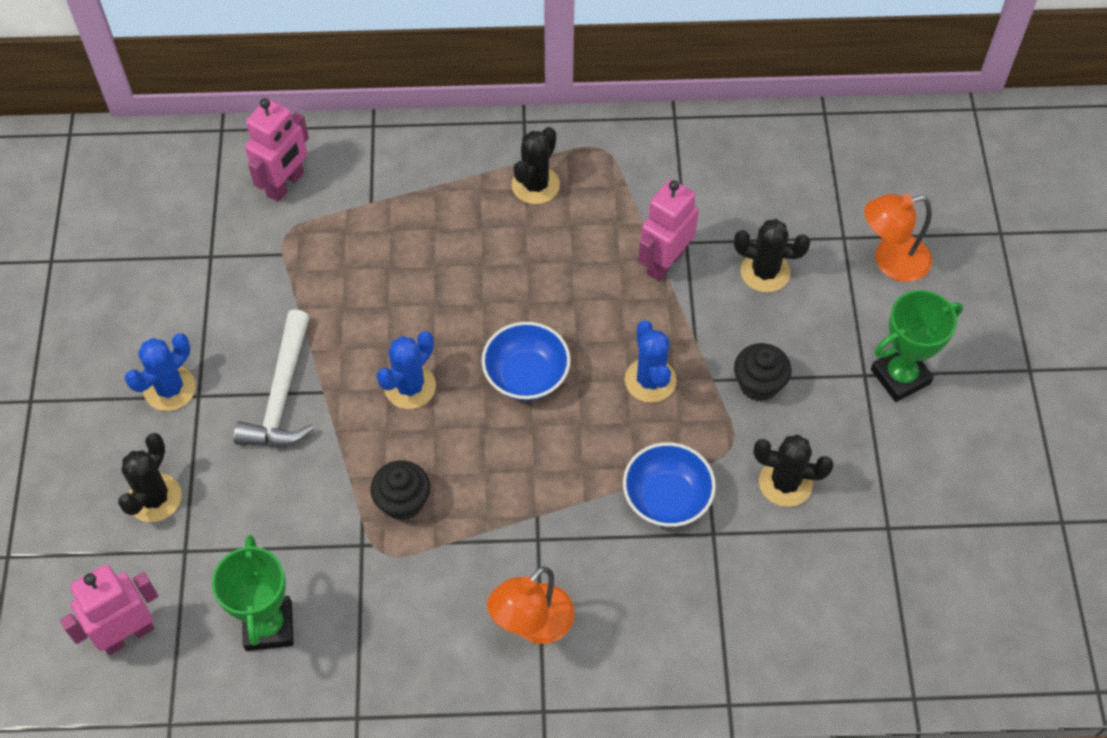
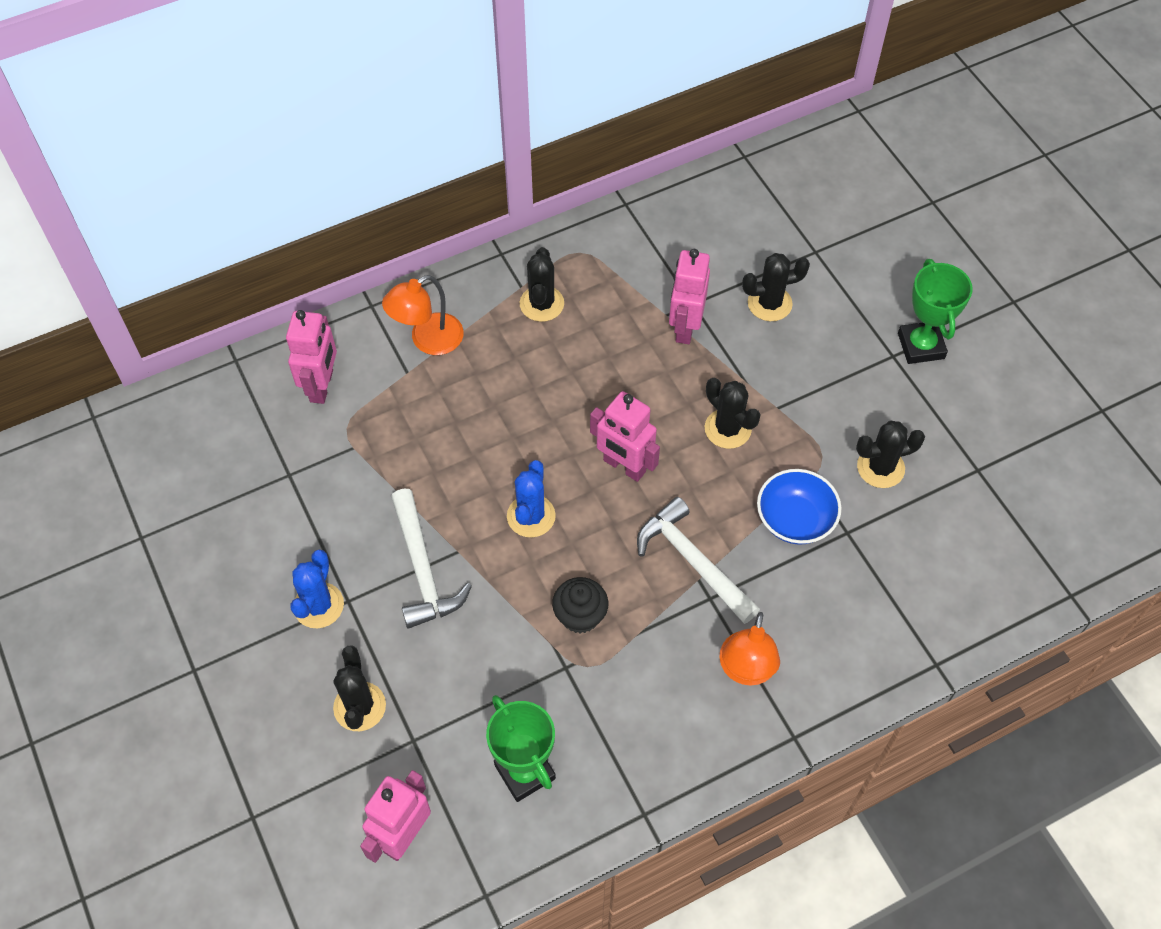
camera: 25 degrees left, 0 degrees up
blue bowl [482,322,571,401] -> pink robot [590,391,660,482]
blue cactus [625,320,676,403] -> black cactus [705,378,761,449]
black cupcake [734,343,791,402] -> none
orange lamp [864,194,932,282] -> orange lamp moved to [382,275,464,355]
green trophy [871,290,963,402] -> green trophy turned 45 degrees counterclockwise [898,259,973,364]
none -> white hammer [637,497,760,624]

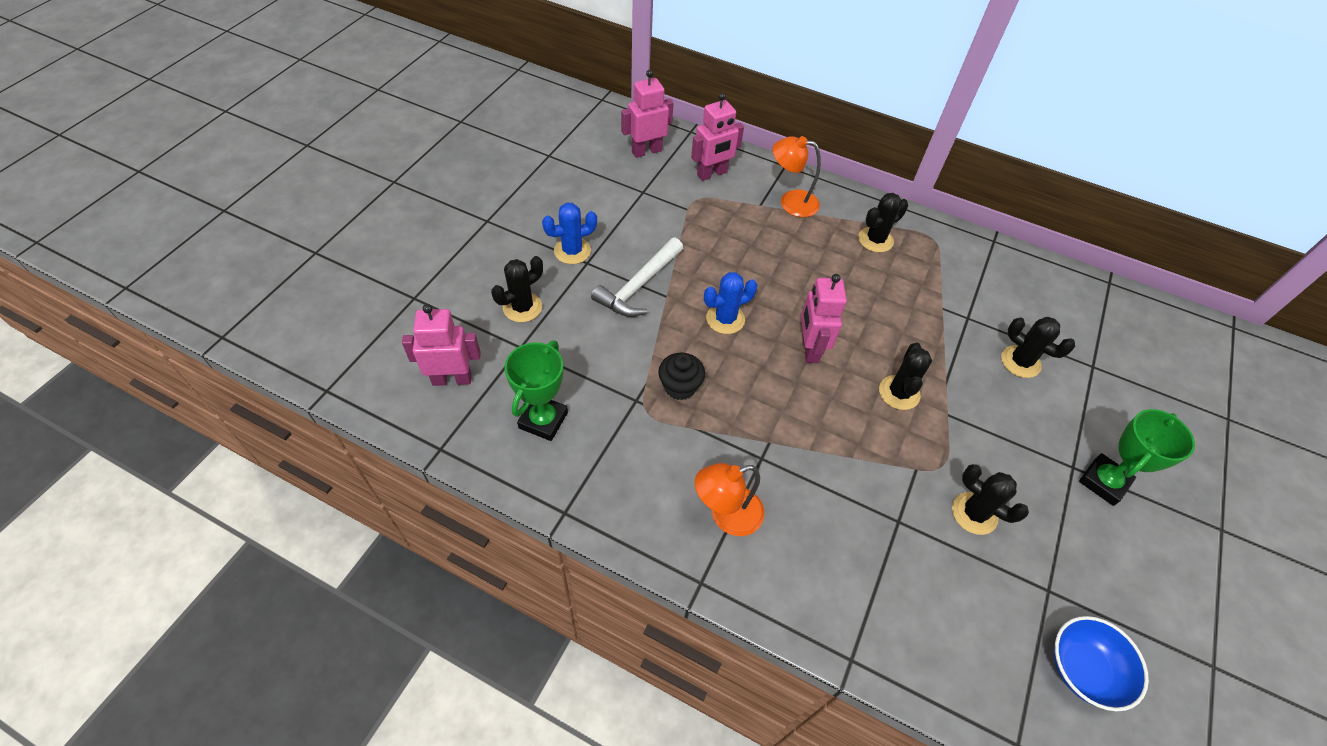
camera: 50 degrees right, 5 degrees down
white hammer [637,497,760,624] -> none
pink robot [669,249,710,344] -> pink robot moved to [621,70,674,158]
blue bowl [757,469,842,545] -> blue bowl moved to [1054,616,1149,711]

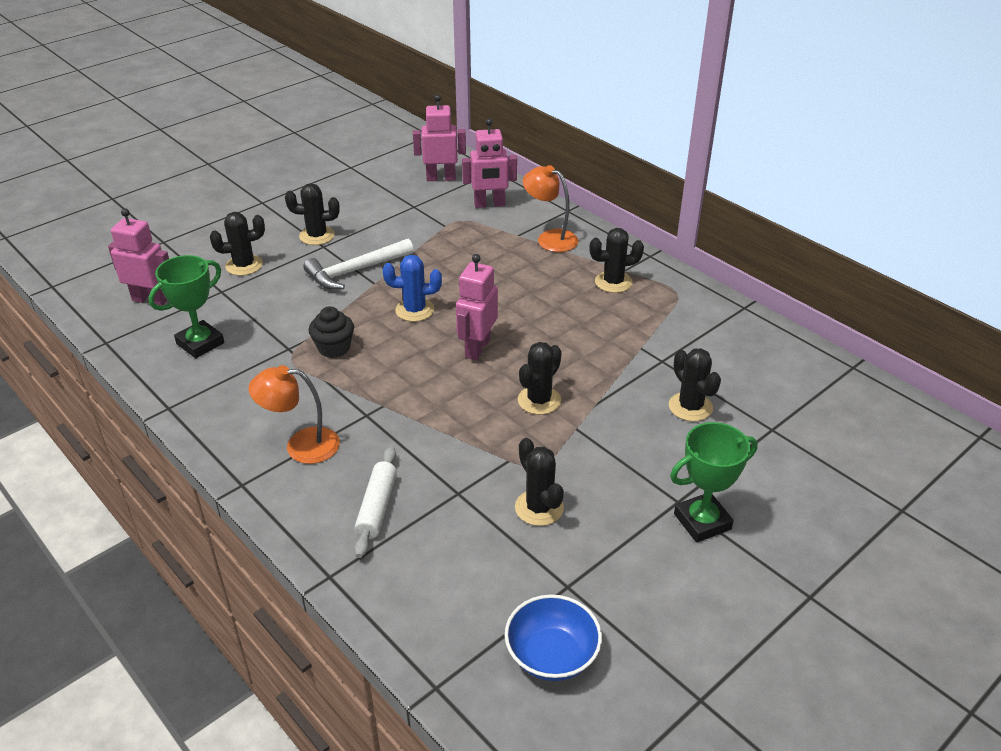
camera: 25 degrees right, 15 degrees down
blue cactus [542,203,597,264] -> black cactus [285,183,340,245]
none -> white rolling pin [354,447,397,558]

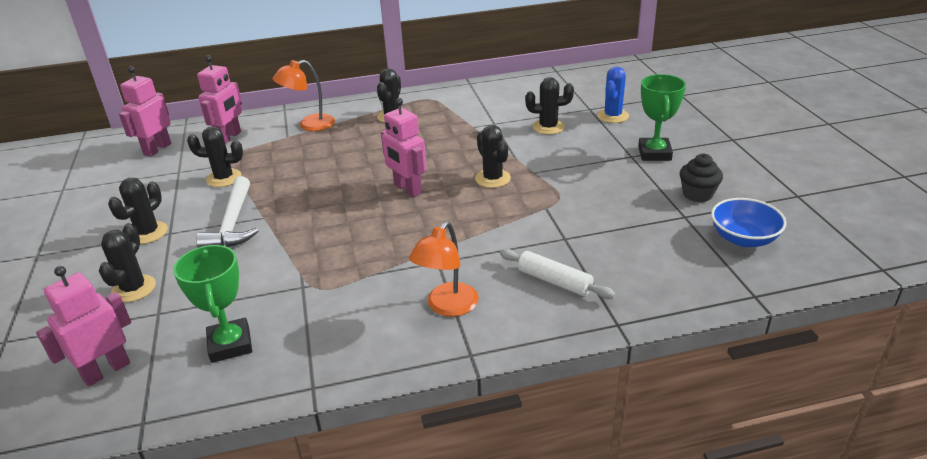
camera: 60 degrees left, 5 degrees down
black cupcake [309,306,354,358] -> black cupcake moved to [680,154,723,202]
blue cactus [383,255,442,322] -> blue cactus moved to [597,67,629,123]
black cactus [515,438,564,526] -> black cactus moved to [187,126,243,187]

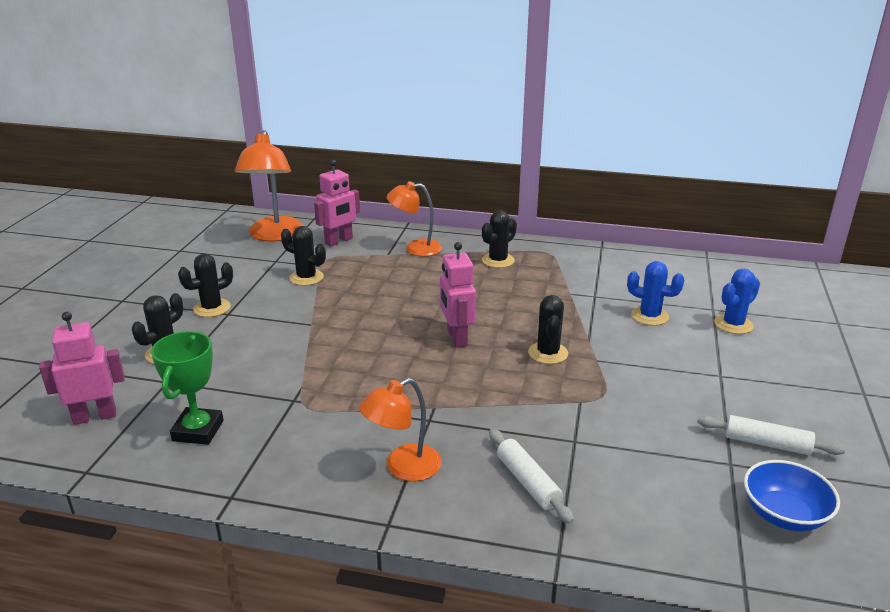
camera: 25 degrees right, 5 degrees down
pink robot [119,66,171,157] -> orange lamp [235,130,304,242]
white hammer [196,176,259,248] -> none
black cactus [525,77,574,135] -> blue cactus [627,261,685,326]
green trophy [638,74,686,161] -> none
black cupcake [680,154,723,202] -> white rolling pin [697,415,846,455]

